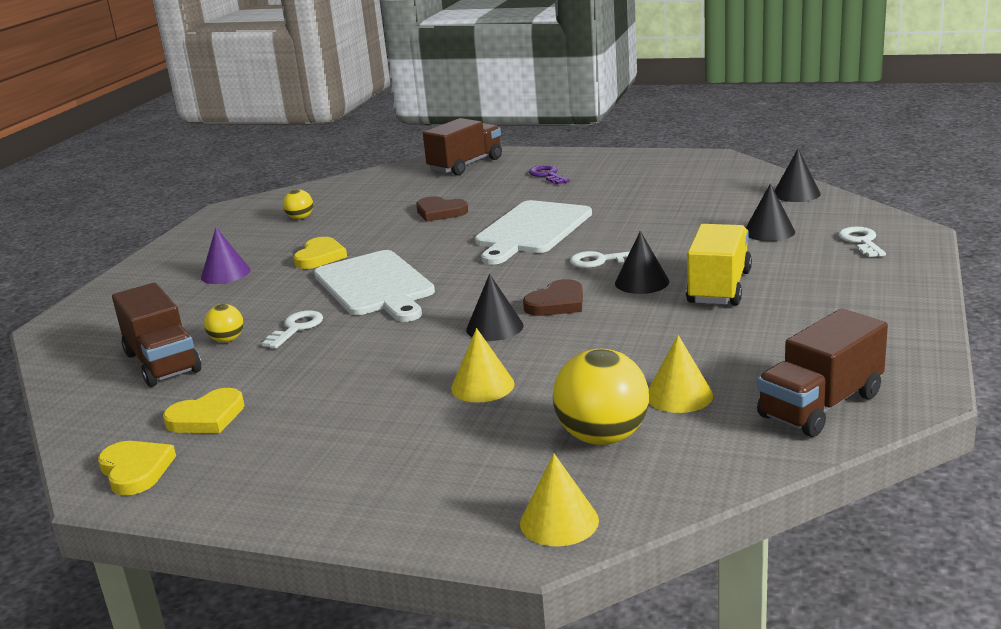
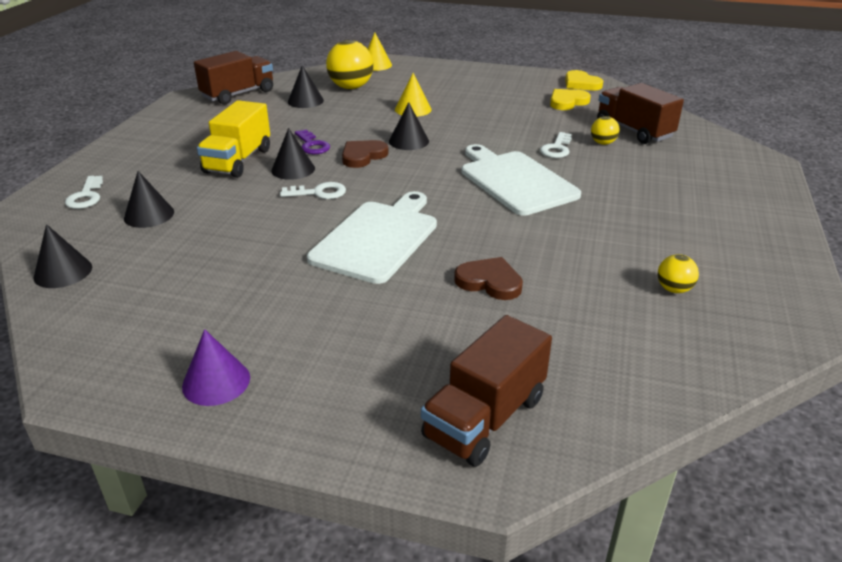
camera: 175 degrees right, 10 degrees up
purple cone [201,228,250,284] -> purple cone moved to [182,329,250,406]
yellow heart [294,237,347,269] -> none
purple key [529,165,570,184] -> purple key moved to [295,129,330,154]
yellow cone [649,335,713,413] -> black cone [288,65,324,108]

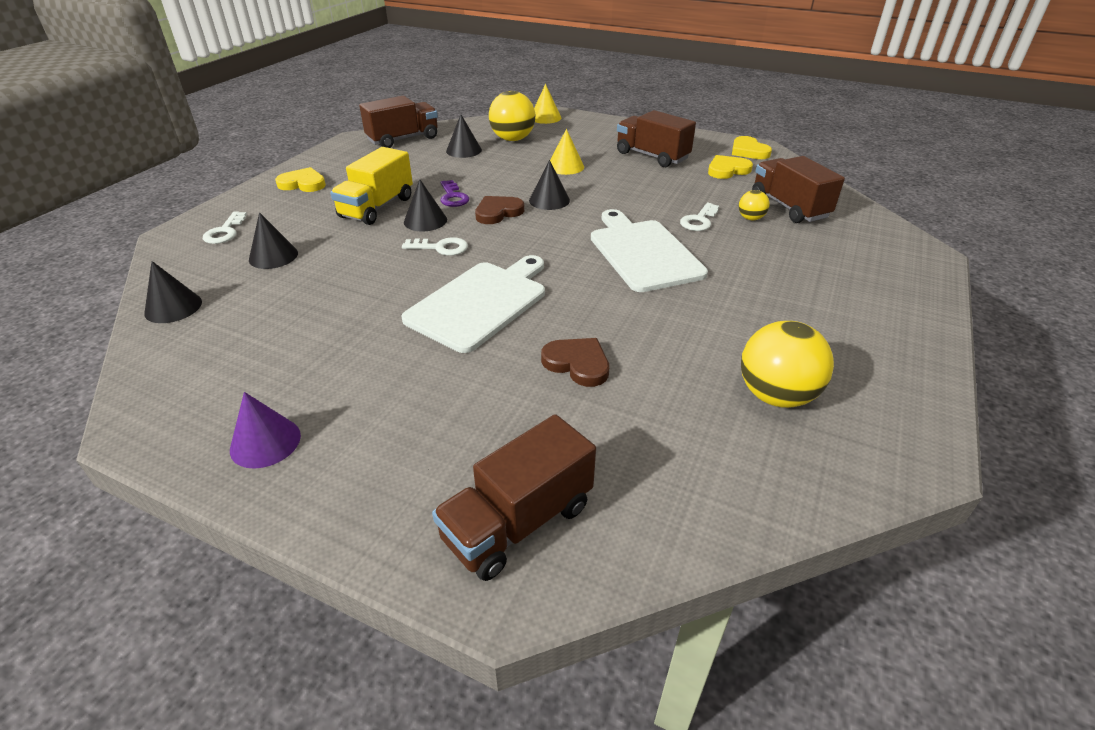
camera: 10 degrees right, 5 degrees up
yellow ball [658,254,699,293] -> yellow ball [741,321,834,408], size x1.97
none -> yellow heart [275,167,326,192]
none -> brown truck [617,110,696,167]

